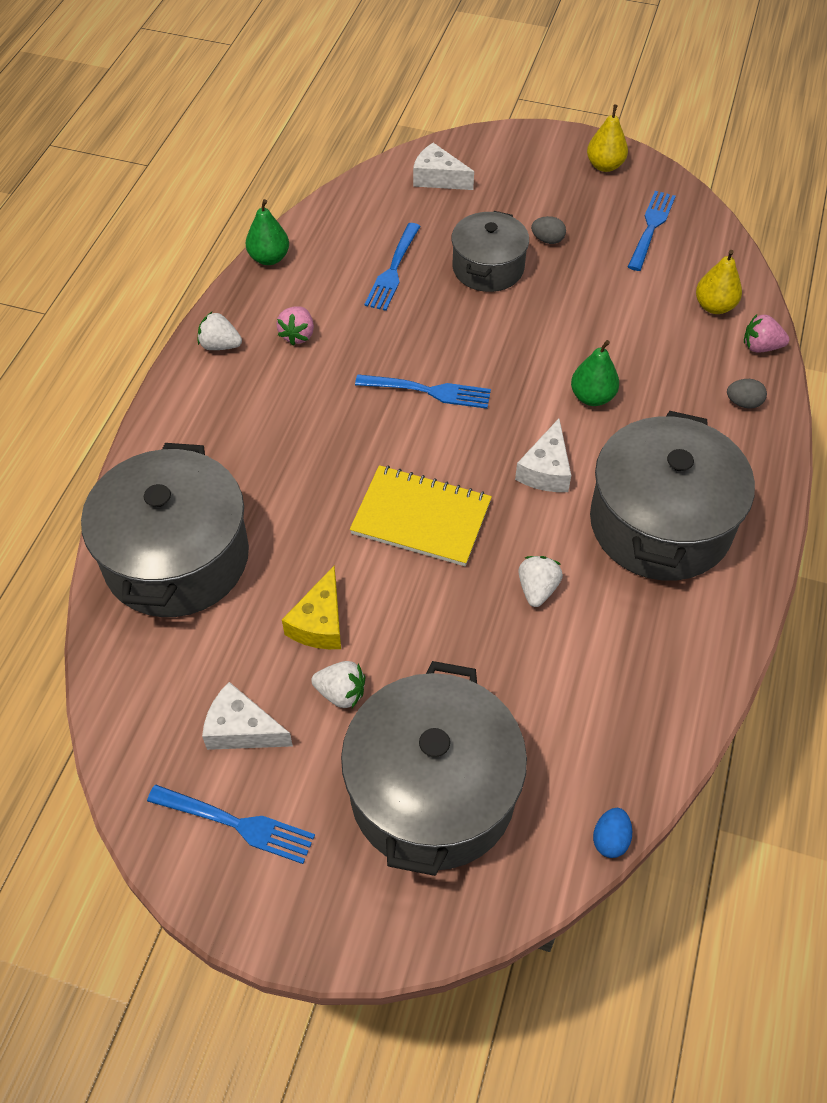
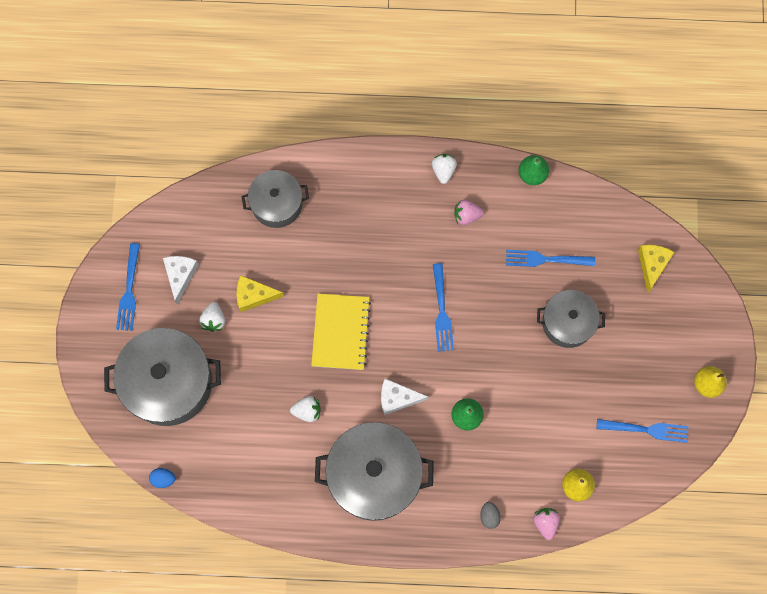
camera: 75 degrees right, 20 degrees up
grey pot [81,443,249,617] -> grey pot [242,170,309,228], size x0.60
white cheese [413,143,474,190] -> yellow cheese [638,245,674,293]
grey egg [531,216,566,244] -> none

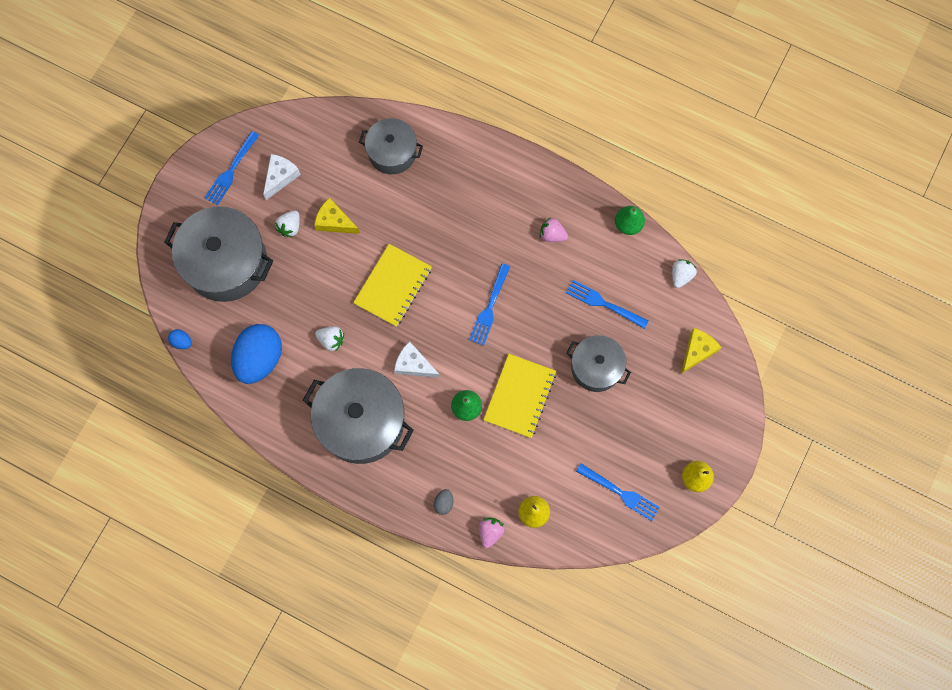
camera: 25 degrees right, 0 degrees up
white strawberry [432,154,457,184] -> white strawberry moved to [672,259,697,288]
none -> blue egg [231,324,282,384]
none -> yellow notebook [483,354,556,438]

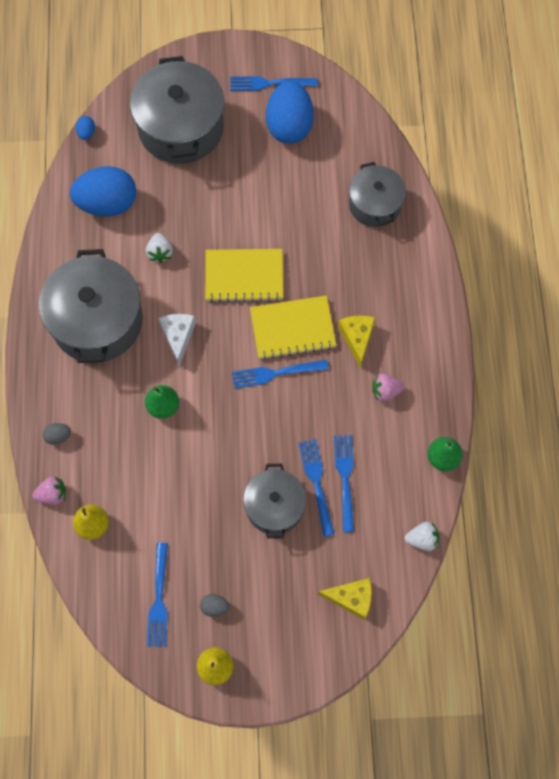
camera: 60 degrees right, 5 degrees down
white cheese [263,154,301,200] -> blue egg [266,81,314,144]
white strawberry [275,211,300,237] -> none
yellow cheese [314,198,360,234] -> yellow cheese moved to [338,315,375,368]
yellow notebook [483,354,556,438] -> yellow notebook moved to [250,295,337,360]
pink strawberry [540,218,568,242] -> pink strawberry turned 90 degrees counterclockwise [372,373,405,402]
none -> grey egg [200,594,229,617]
none -> blue fork [299,439,334,537]

